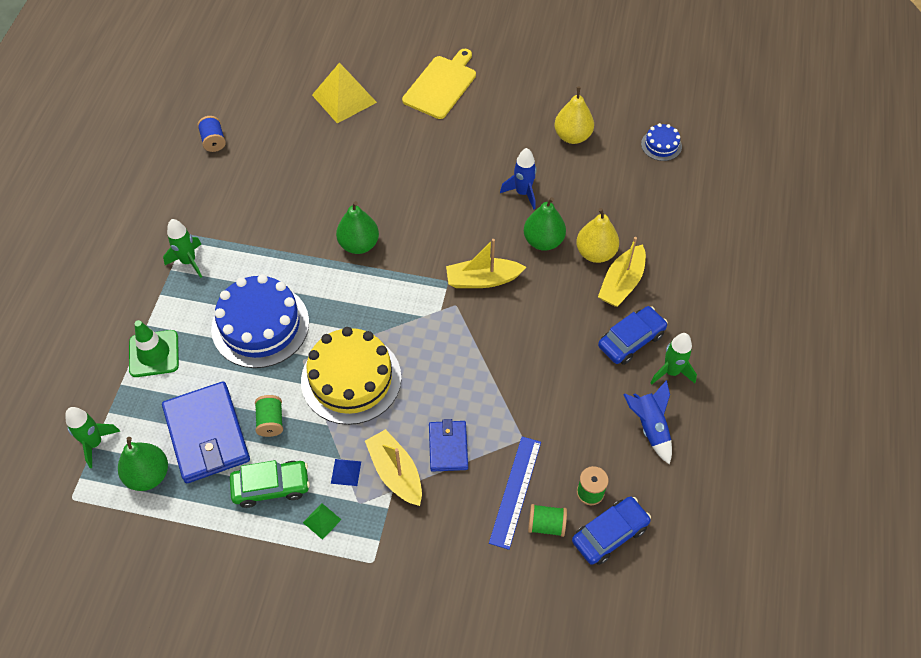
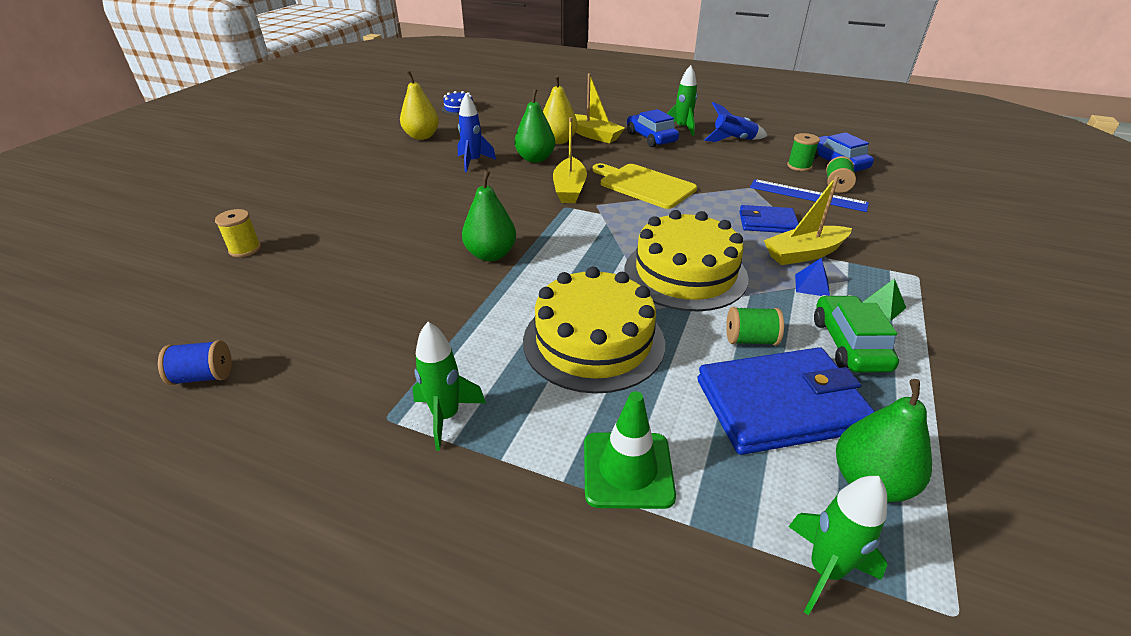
camera: 80 degrees left, 20 degrees down
blue cake [211,274,309,368] -> yellow cake [523,267,665,394]
yellow pyramid [312,63,377,123] -> yellow spool [215,209,261,257]
yellow cutting board [402,49,476,119] -> yellow cutting board moved to [593,163,697,209]

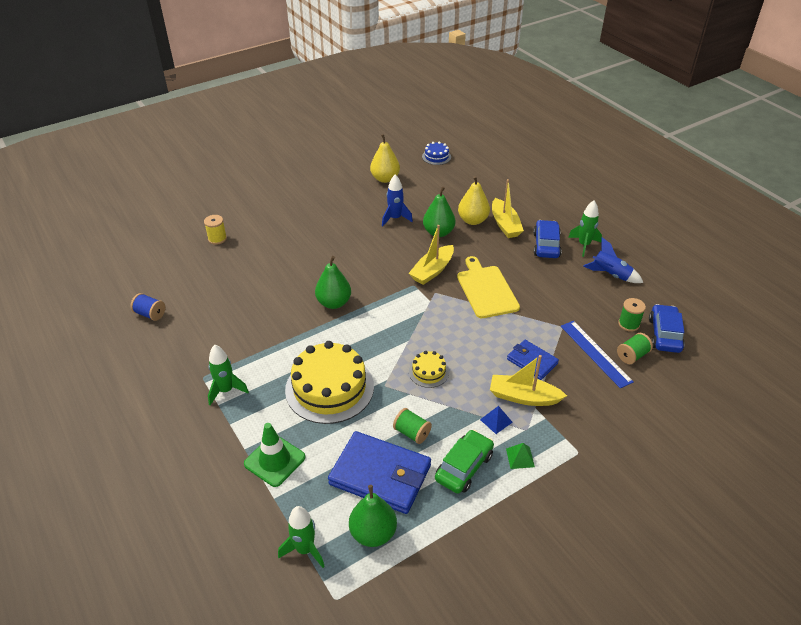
camera: 35 degrees right, 5 degrees up
yellow cake [625,210,749,311] -> yellow cake [409,351,449,388], size x0.47

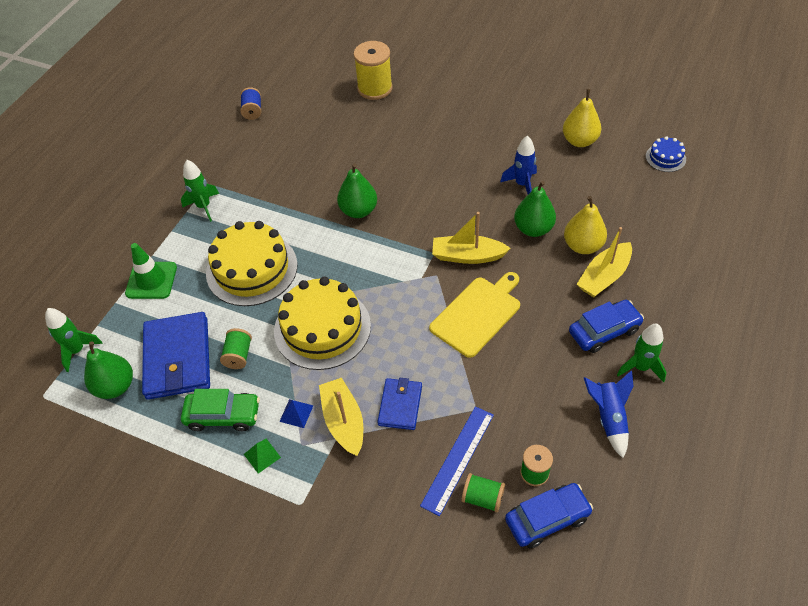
camera: 60 degrees right, 10 degrees up
yellow spool [204,215,227,245] -> yellow spool [353,41,393,100], size x1.77
yellow cake [409,351,449,388] -> yellow cake [274,277,371,370], size x2.14

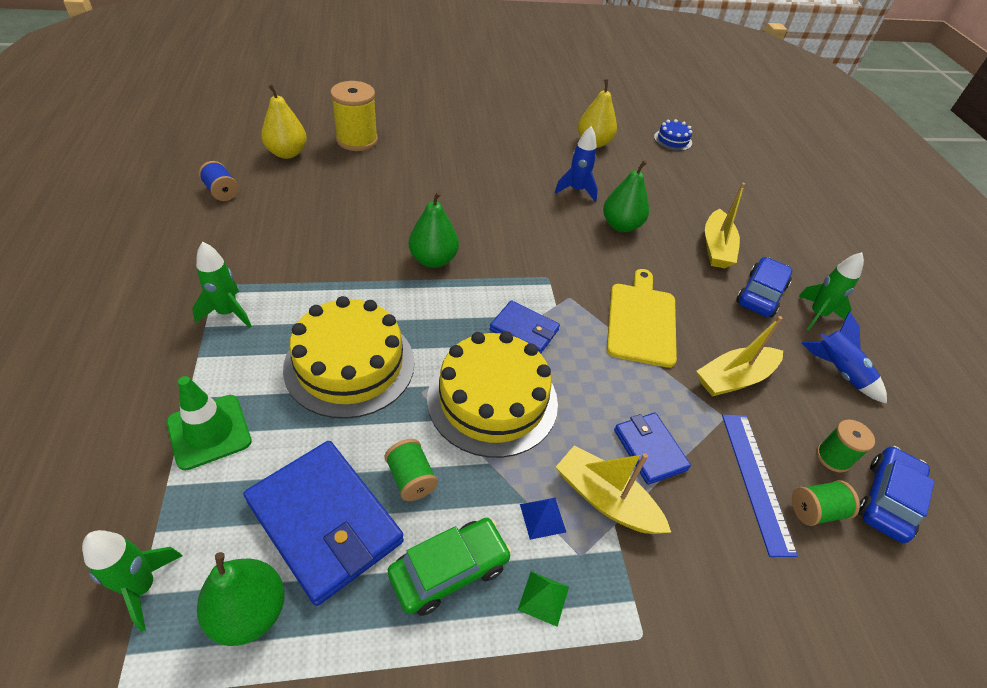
camera: 40 degrees left, 5 degrees down
yellow boat [432,212,511,264] -> yellow boat moved to [697,316,783,397]
yellow pear [564,196,607,254] -> yellow pear moved to [261,84,307,159]
none -> blue wallet [490,300,560,354]

